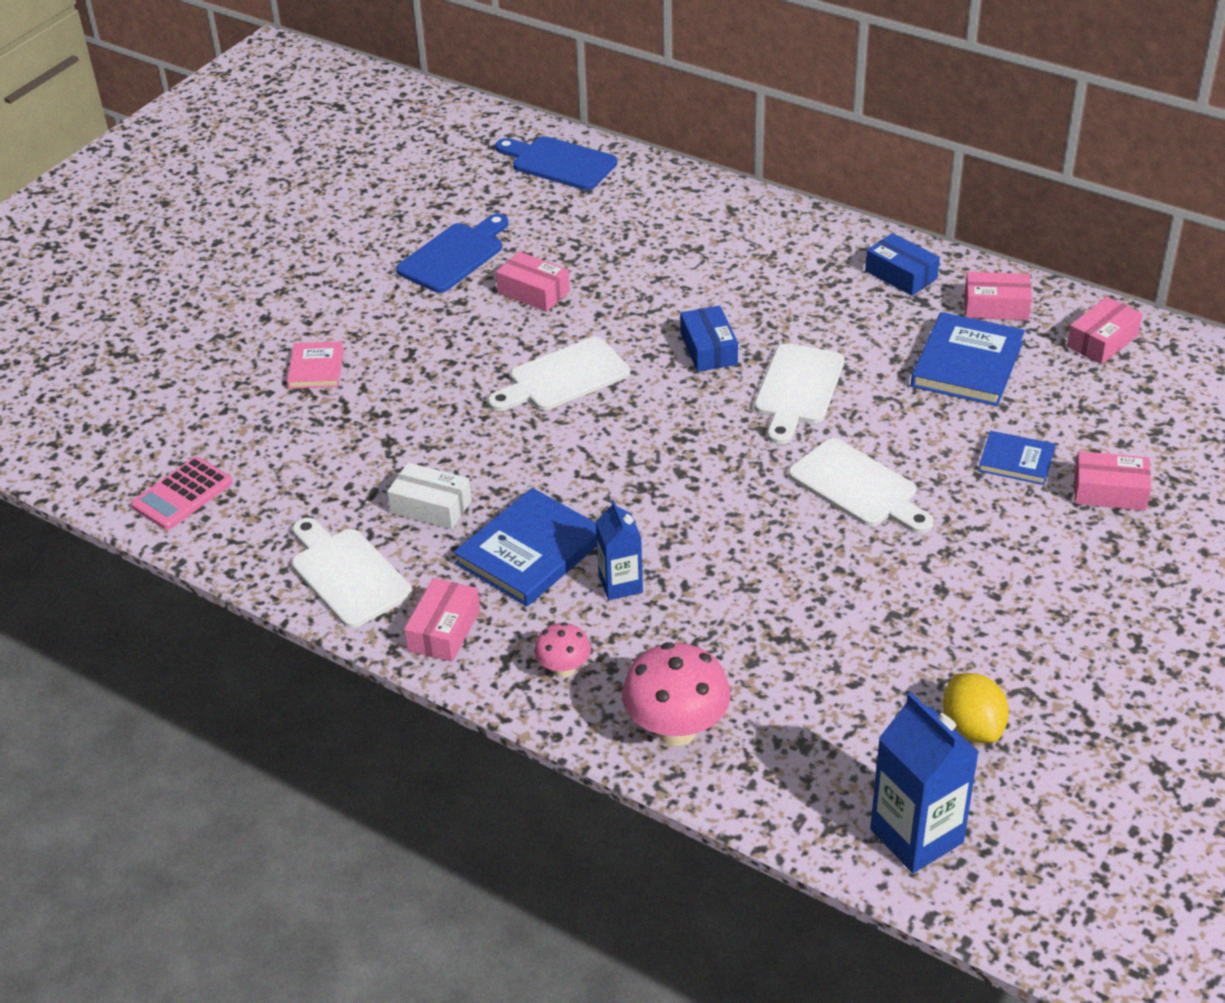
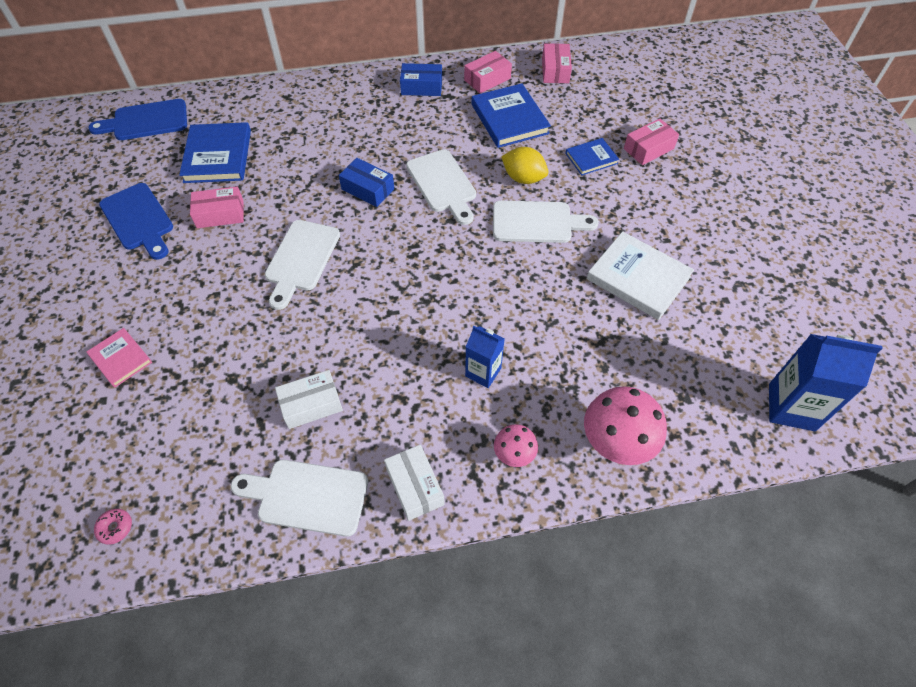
camera: 45 degrees left, 15 degrees up
pink calculator [131,457,233,530] -> pink donut [94,509,132,545]
blue cutting board [396,214,508,293] -> blue cutting board turned 150 degrees clockwise [99,183,173,260]
pink box [404,578,480,662] -> white box [384,445,445,521]
blue book [454,488,597,607] -> blue book moved to [179,122,251,183]
yellow lemon [943,673,1009,743] -> yellow lemon moved to [501,147,548,184]
none -> white book [587,231,694,320]

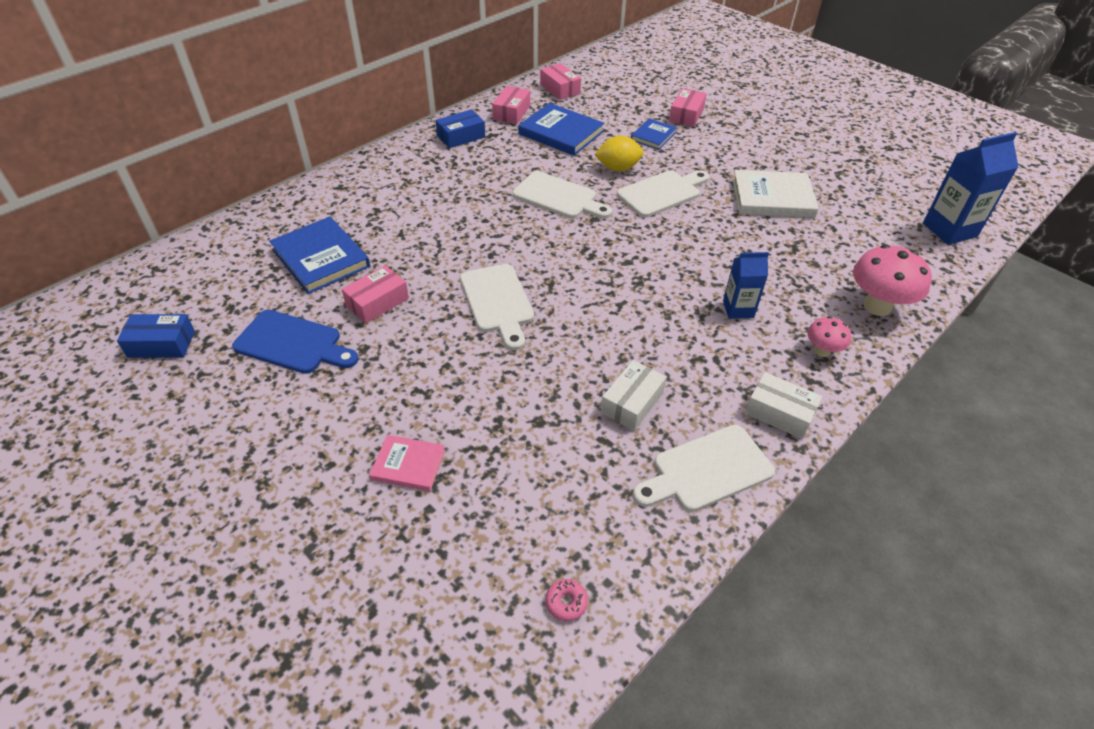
camera: 35 degrees left, 10 degrees down
blue cutting board [88,99,187,140] -> none
blue box [339,158,394,207] -> blue box moved to [117,314,195,358]

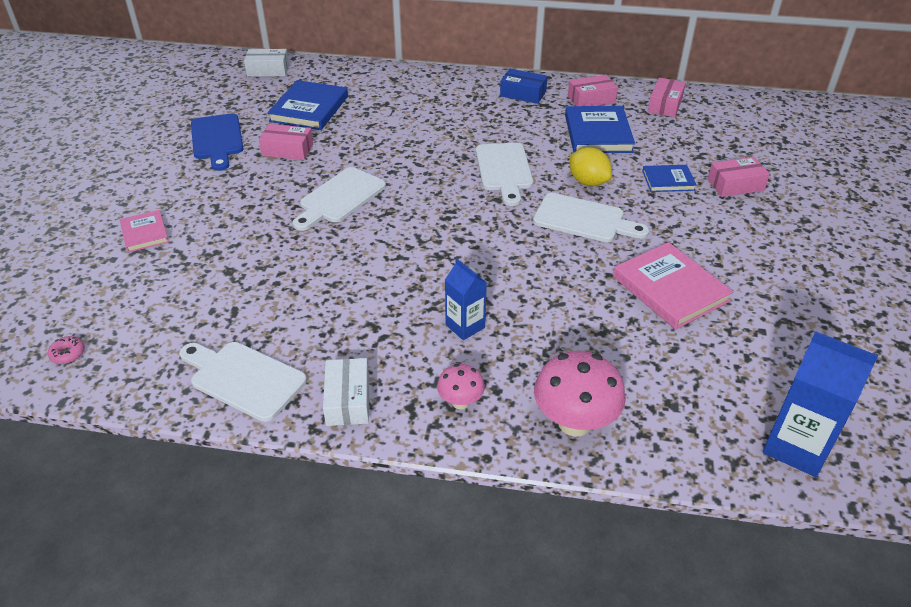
camera: 55 degrees right, 5 degrees down
blue box [117,314,195,358] -> none
white box [601,360,667,431] -> white box moved to [244,49,289,77]
white book [732,170,819,218] -> pink book [613,242,733,330]

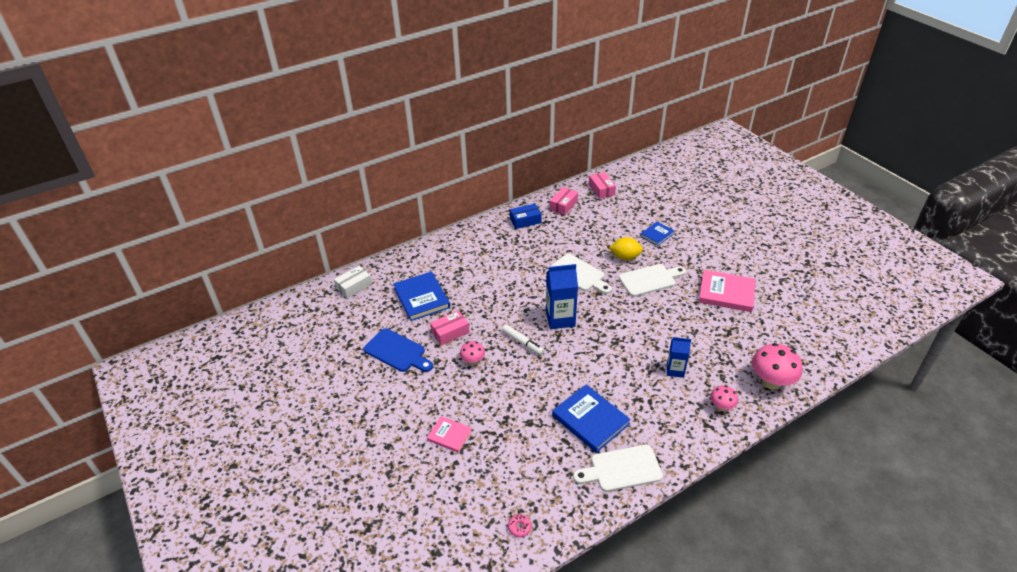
camera: 40 degrees left, 0 degrees up
white cutting board [292,167,386,231] -> white marker [502,325,544,355]
white box [323,358,369,426] -> none
blue book [565,106,635,153] -> blue book moved to [552,384,631,453]
pink box [708,157,770,197] -> none
blue carton [763,331,878,477] -> blue carton moved to [546,264,578,329]
none -> pink mushroom [460,341,485,365]

